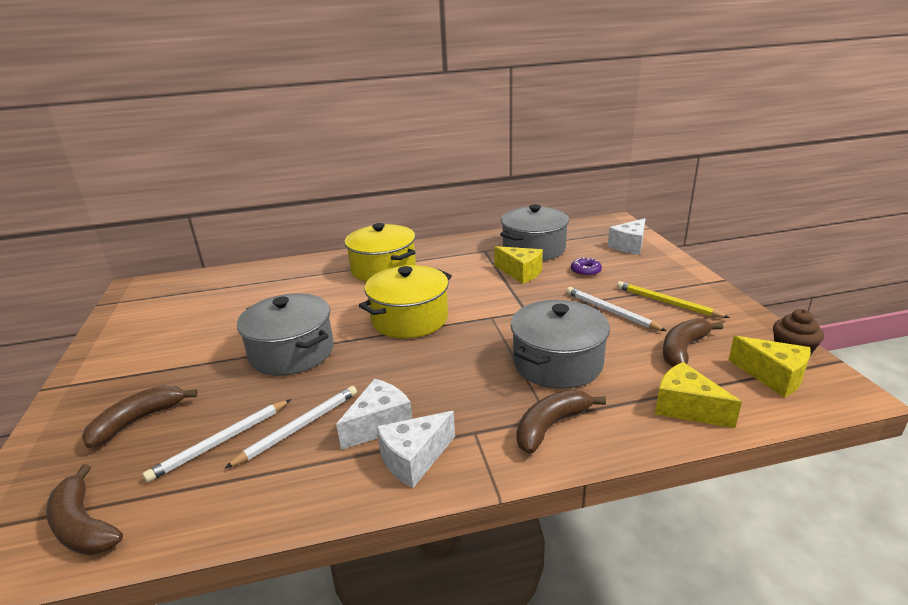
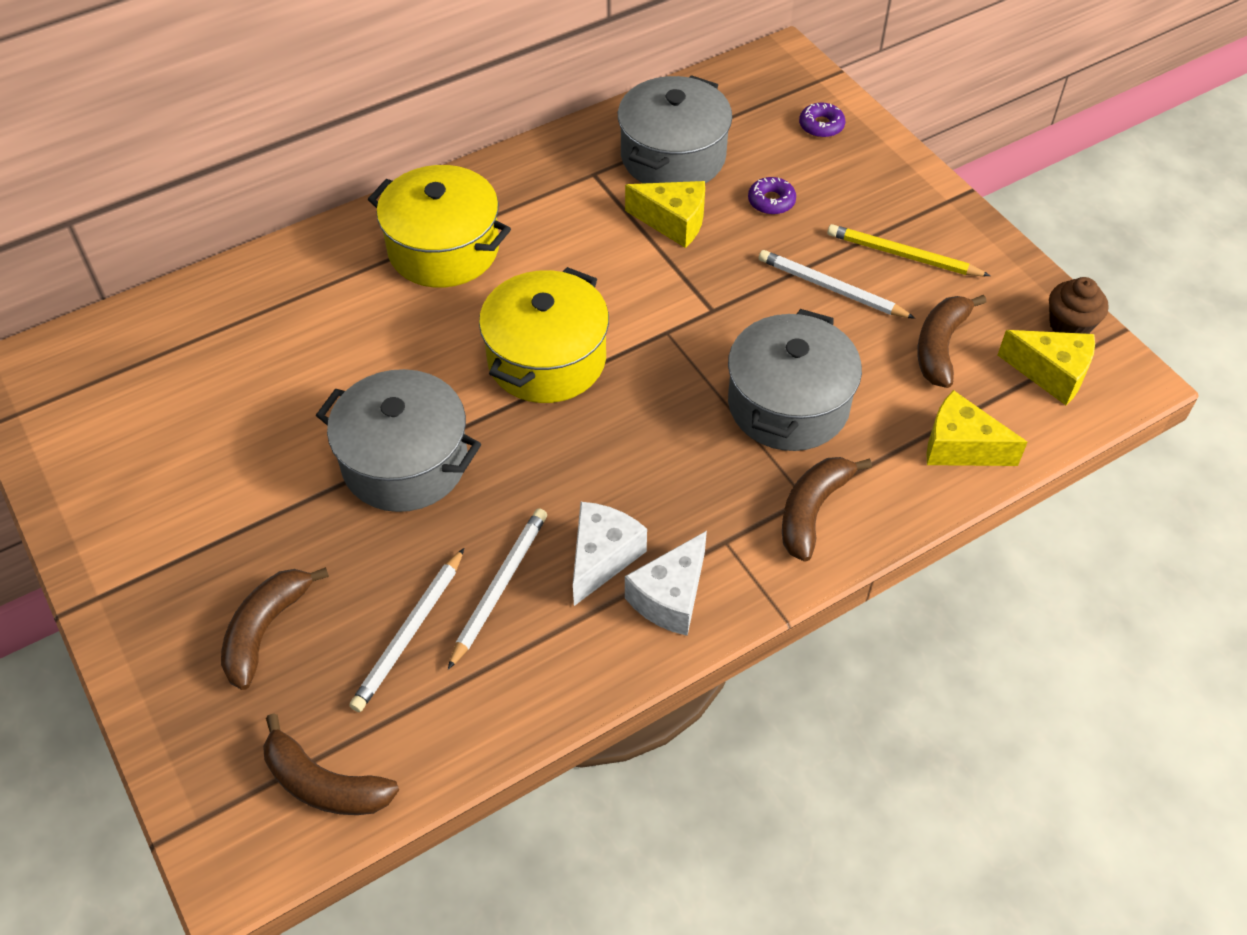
camera: 20 degrees left, 25 degrees up
white cheese [608,218,645,255] -> purple donut [799,102,845,138]

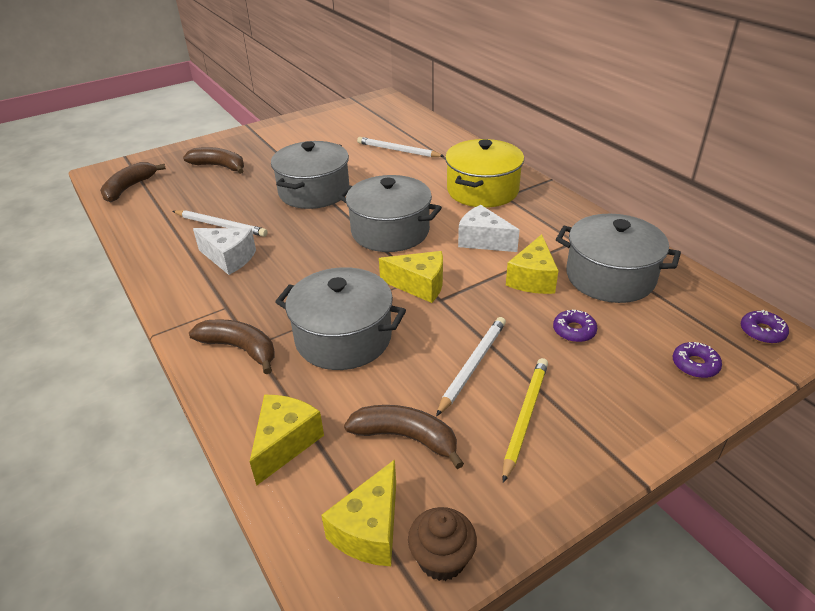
camera: 90 degrees right, 15 degrees down
white pencil [349,548,464,712] -> white pencil moved to [357,137,444,157]
yellow pot [479,267,609,403] -> grey pot [338,175,442,252]
white cheese [625,531,707,636] -> white cheese moved to [458,205,519,252]
none -> yellow cheese [379,251,443,303]
none -> purple donut [741,310,789,344]

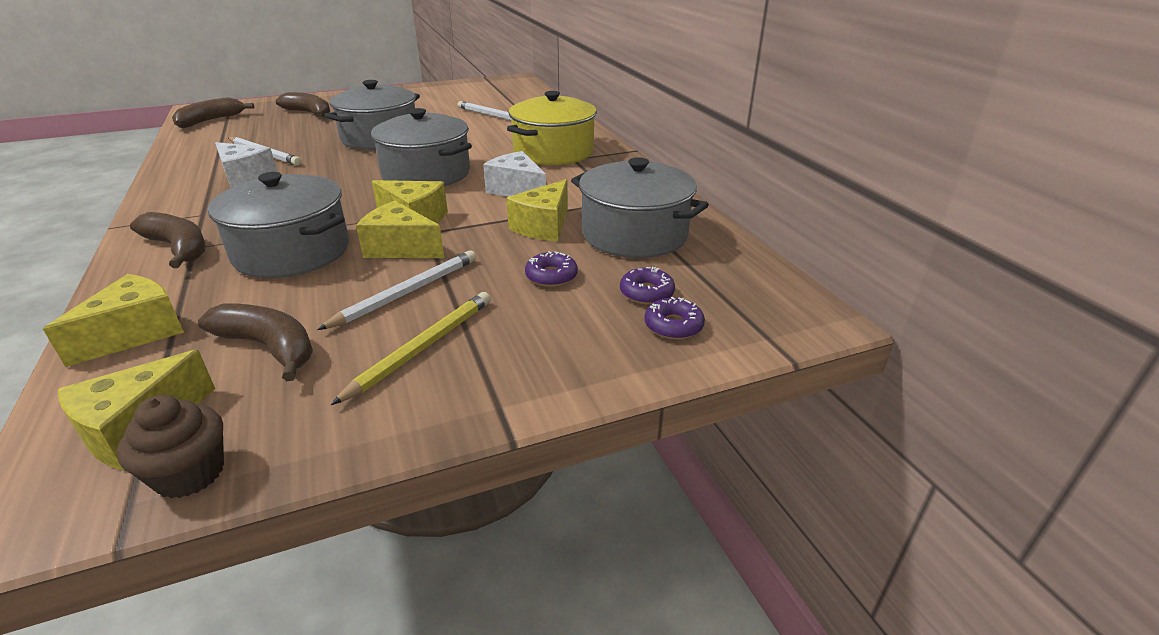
camera: 10 degrees right, 5 degrees down
purple donut [741,310,789,344] -> purple donut moved to [620,267,675,304]
none -> yellow cheese [356,201,444,258]

